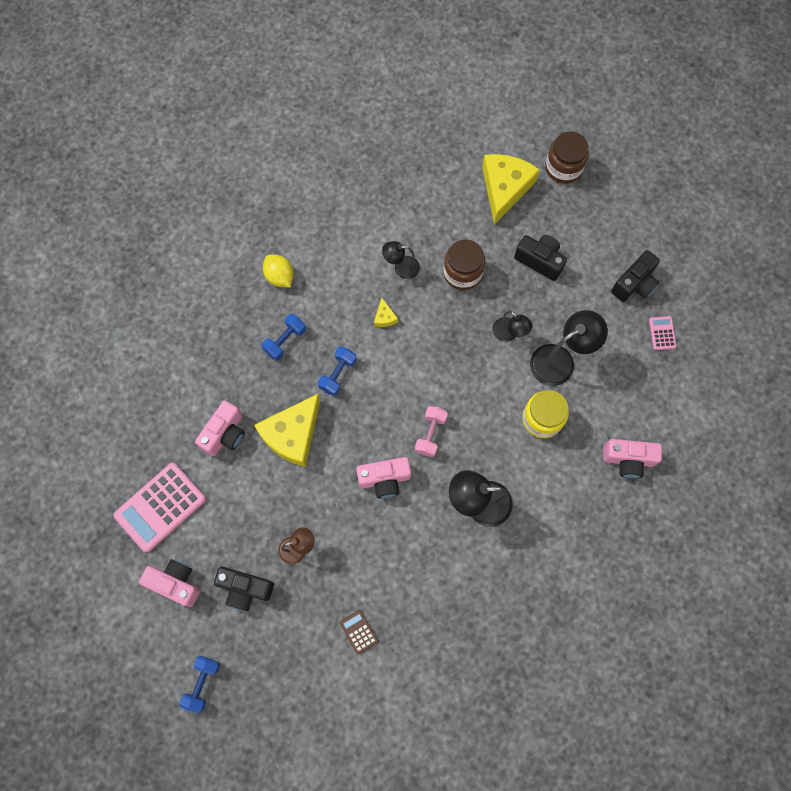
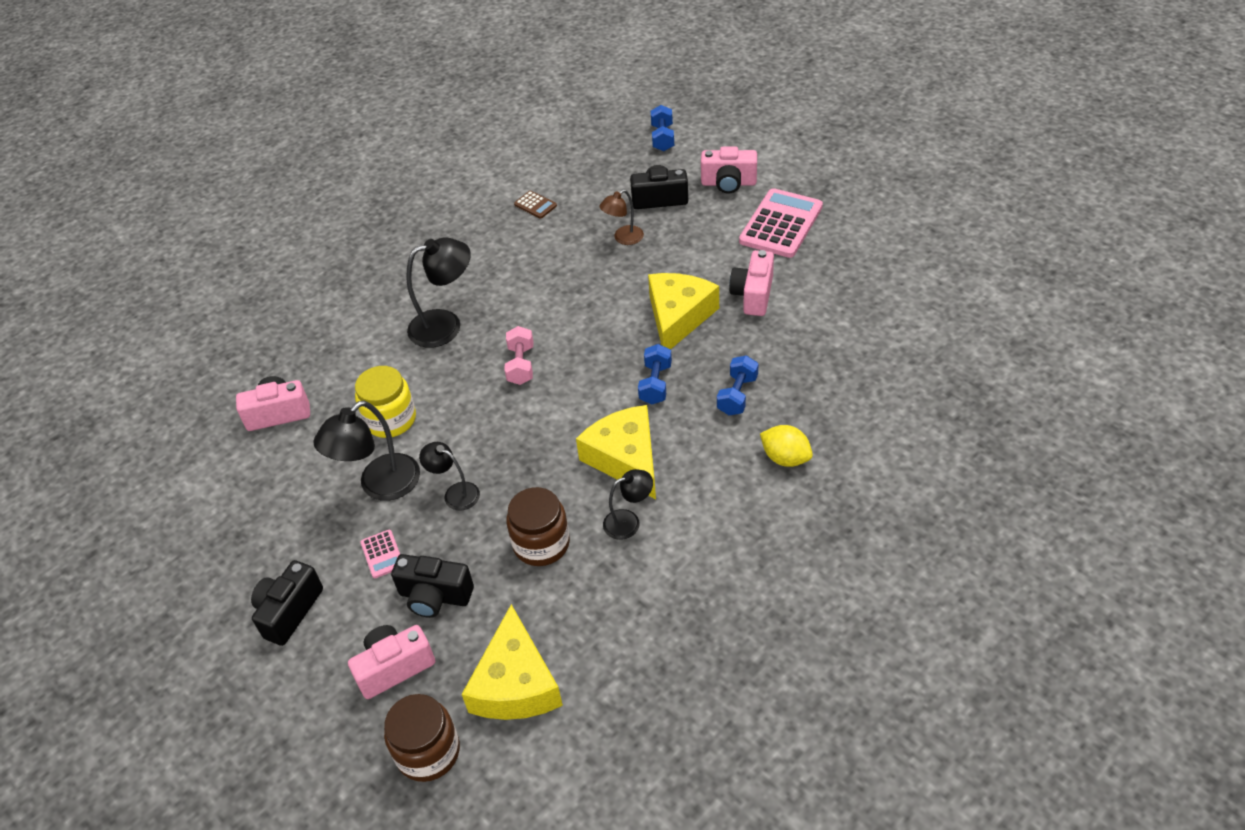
camera: 165 degrees right, 25 degrees down
pink camera [356,457,411,499] -> pink camera moved to [348,625,435,699]
yellow cheese [374,298,398,327] -> yellow cheese [576,405,656,499], size x2.42
pink calculator [649,316,677,350] -> pink calculator moved to [360,530,400,578]

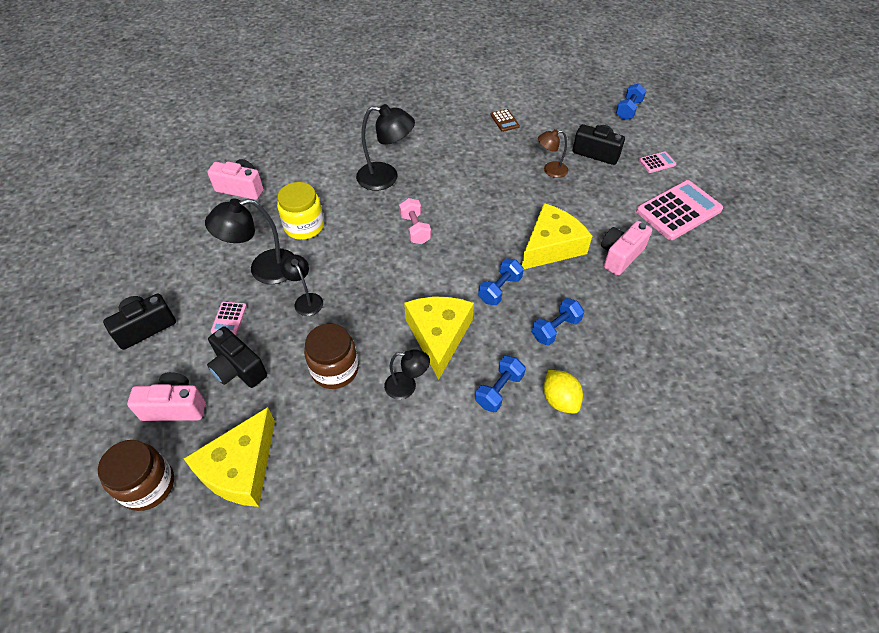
camera: 25 degrees right, 5 degrees up
pink dumbbell [504,326,533,385] -> pink dumbbell turned 45 degrees counterclockwise [399,198,431,244]
pink camera [701,146,757,194] -> pink calculator [639,152,676,173]
none -> blue dumbbell [475,356,526,412]

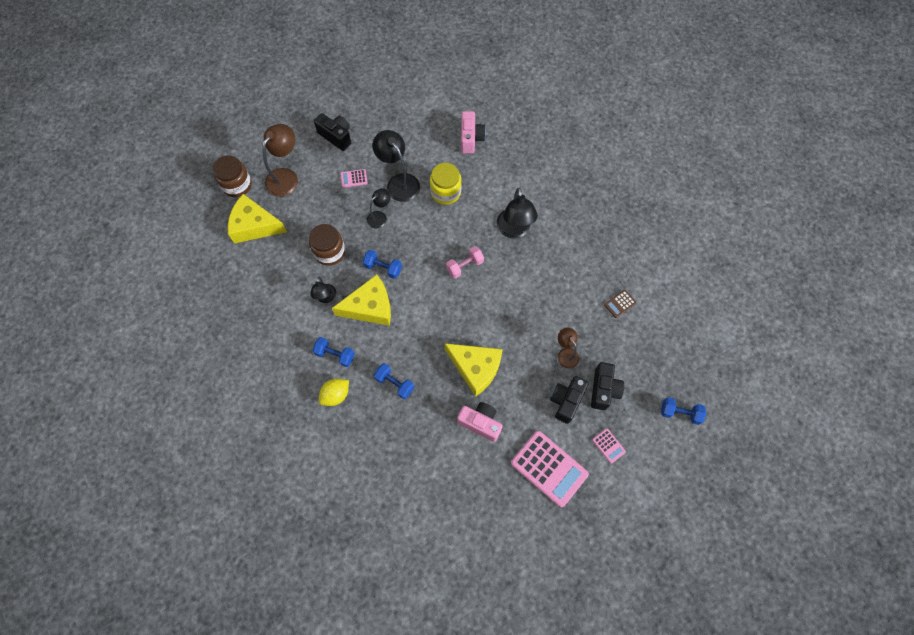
camera: 75 degrees right, 15 degrees up
pink camera [127,372,206,421] -> brown lamp [262,124,298,197]
black camera [207,326,267,388] -> black camera moved to [550,376,589,424]
blue dumbbell [478,259,524,305] -> blue dumbbell moved to [363,250,402,279]

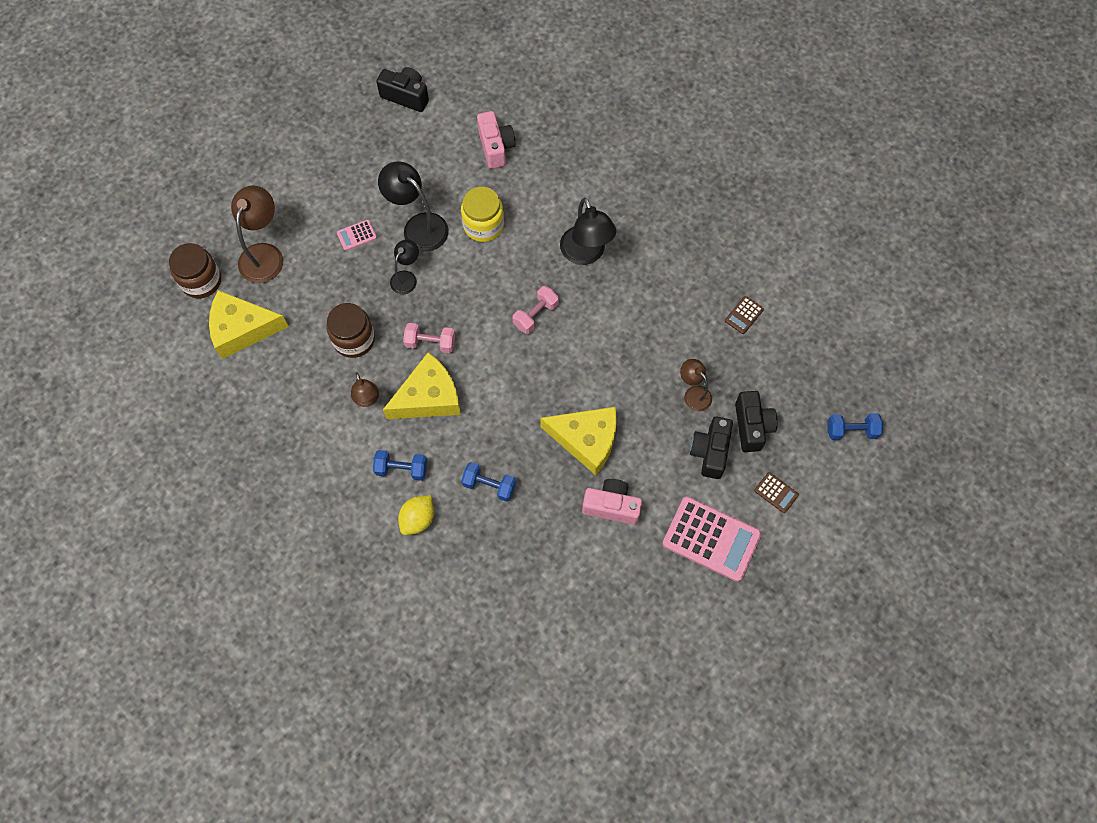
camera: 15 degrees left, 0 degrees up
black lamp [310,276,336,303] -> brown lamp [351,372,379,407]
black camera [314,113,351,151] -> black camera moved to [376,67,429,112]
blue dumbbell [363,250,402,279] -> pink dumbbell [403,323,455,353]
pink calculator [592,429,626,463] -> brown calculator [754,472,799,513]

